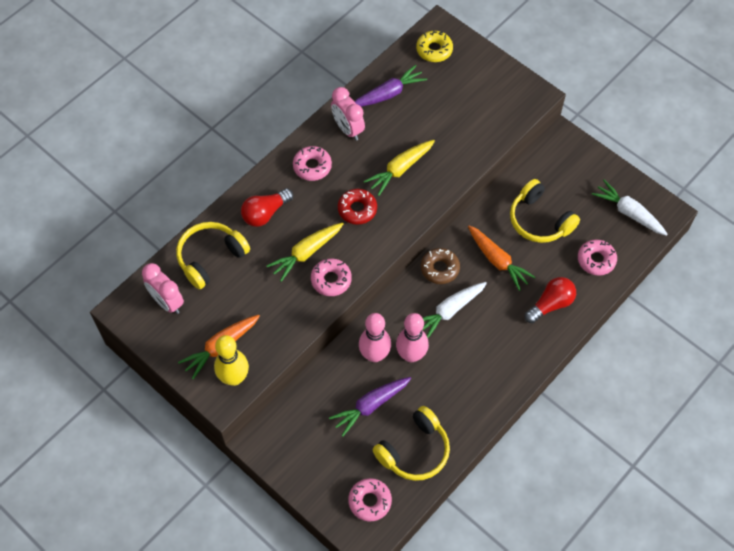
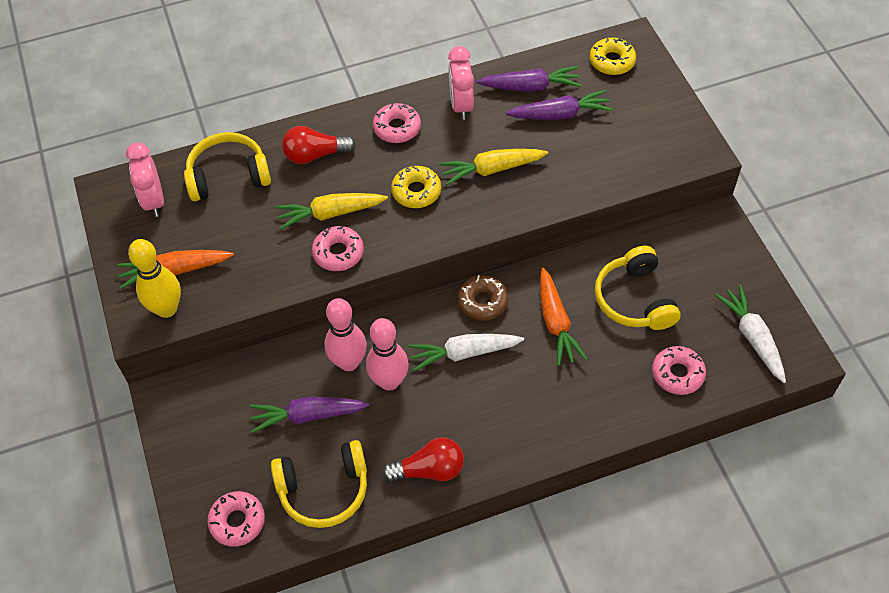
camera: 30 degrees right, 5 degrees down
red donut [338,189,377,225] -> yellow donut [391,166,441,208]
red light bulb [525,277,576,323] -> red light bulb moved to [382,437,464,482]
none -> purple carrot [505,90,613,120]

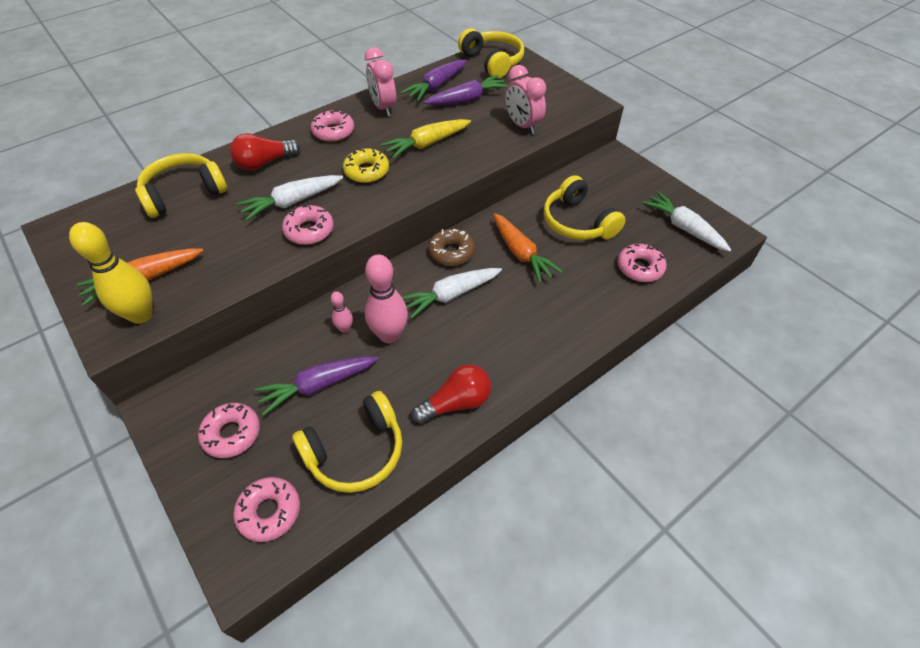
camera: 20 degrees left, 5 degrees down
pink clock [126,142,164,217] -> pink clock moved to [505,65,546,134]
yellow carrot [275,193,388,230] -> white carrot [237,175,343,221]
pink bowling pin [324,298,367,371] -> pink bowling pin [331,291,353,333], size x0.50
purple carrot [476,66,581,92] -> purple carrot turned 150 degrees clockwise [400,60,467,101]
yellow donut [590,37,636,75] -> yellow headphones [458,28,524,79]
none -> pink donut [198,403,260,458]

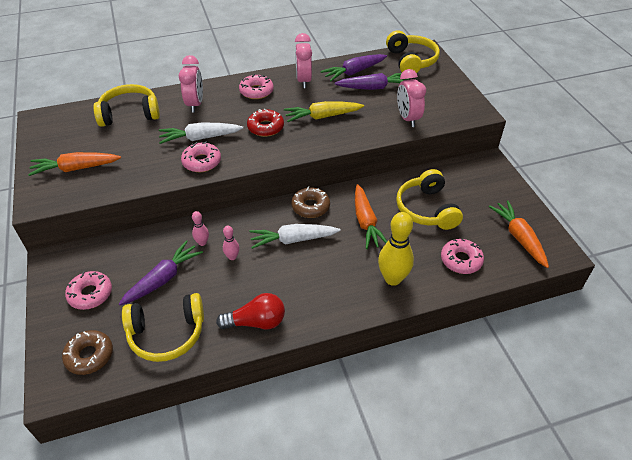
camera: 20 degrees right, 5 degrees down
yellow bowling pin [69,222,153,324] -> yellow bowling pin moved to [378,212,414,286]
red light bulb [230,133,300,171] -> pink clock [179,55,203,113]
pink donut [233,477,300,542] -> brown donut [62,330,113,375]
purple carrot [254,356,378,416] -> purple carrot turned 135 degrees clockwise [119,240,203,305]
yellow donut [343,148,389,183] -> red donut [247,109,284,137]
pink bowling pin [365,254,408,344] -> pink bowling pin [223,226,239,260], size x0.50
white carrot [642,191,731,252] -> orange carrot [489,200,549,268]

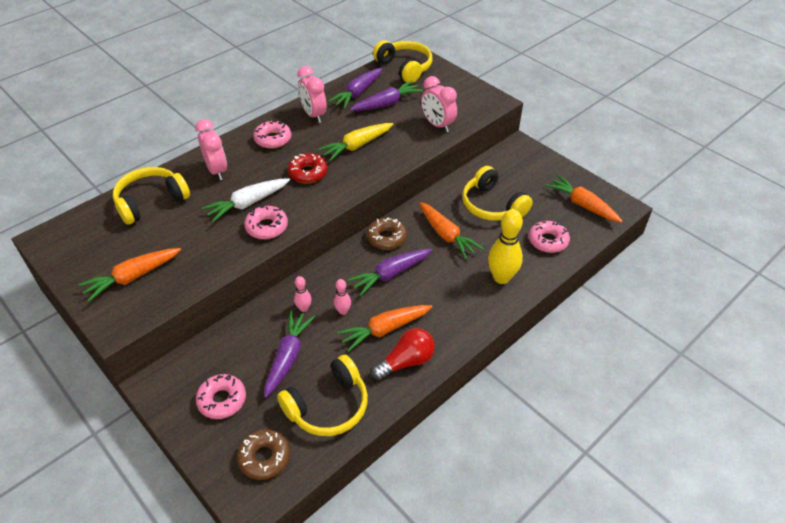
camera: 25 degrees left, 0 degrees up
white carrot [250,224,341,249] -> purple carrot [347,249,432,296]
none -> orange carrot [337,305,433,352]

